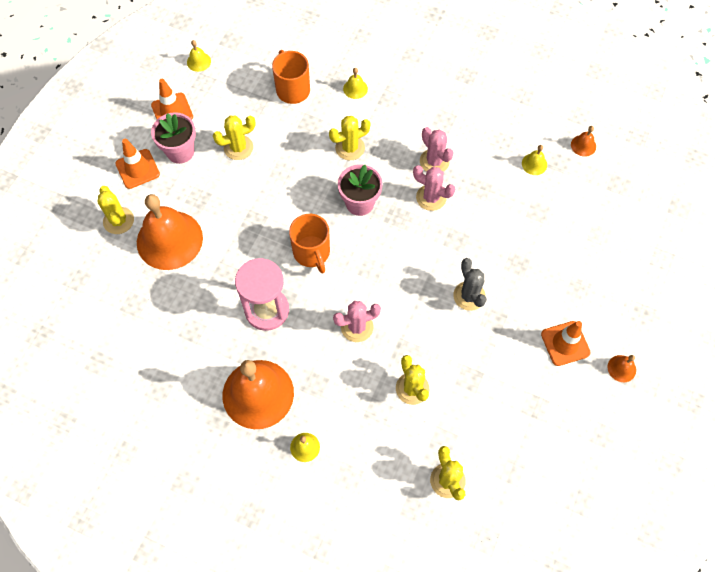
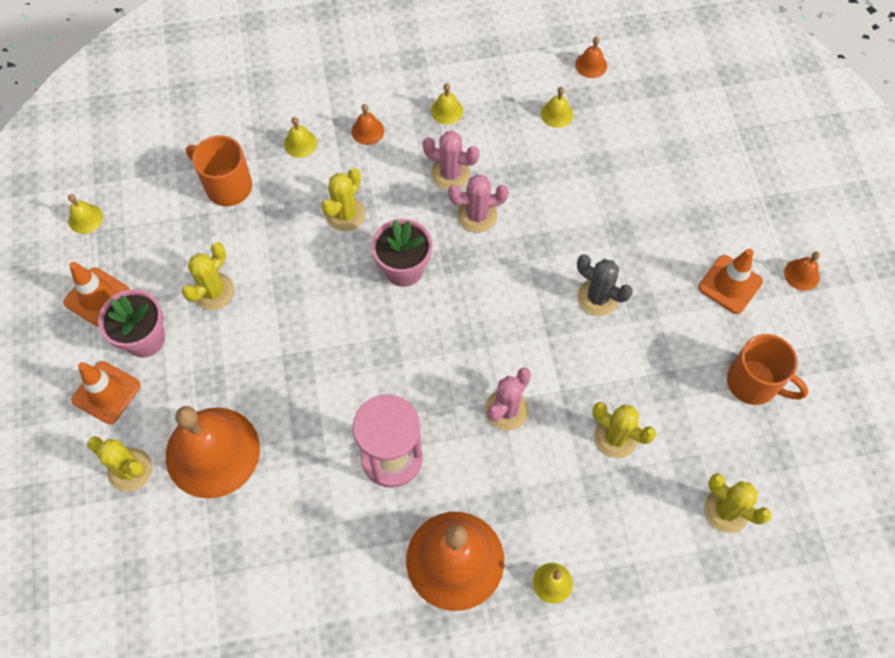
camera: 35 degrees left, 0 degrees up
orange mug [289,214,330,273] -> orange mug moved to [727,334,809,405]
none -> orange bell [351,104,384,145]
none -> yellow bell [431,83,463,124]

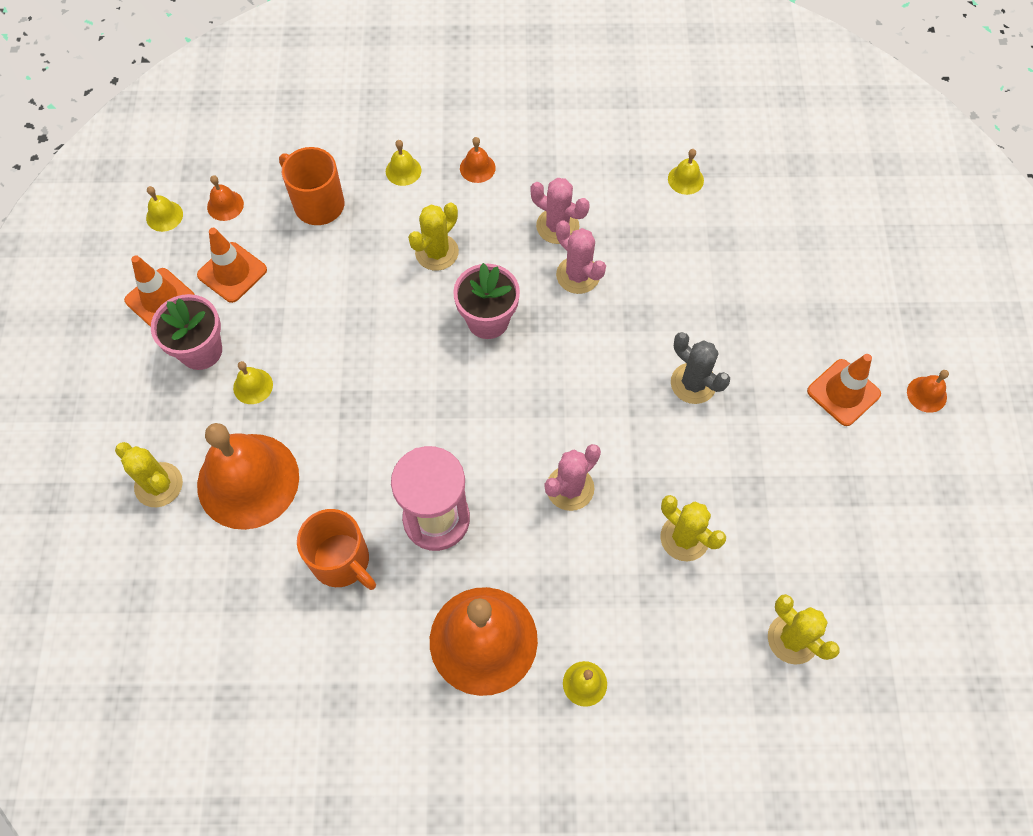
camera: 10 degrees right, 0 degrees up
orange traffic cone [71,361,140,424] -> orange traffic cone moved to [197,228,267,303]
yellow cactus [182,242,234,310] -> none
yellow bell [431,83,463,124] -> yellow bell moved to [233,361,273,404]
pink cactus [448,174,509,233] -> pink cactus turned 45 degrees clockwise [556,220,606,294]
orange bell [575,36,607,78] -> orange bell moved to [207,175,244,221]
orange mug [727,334,809,405] -> orange mug moved to [297,509,376,590]

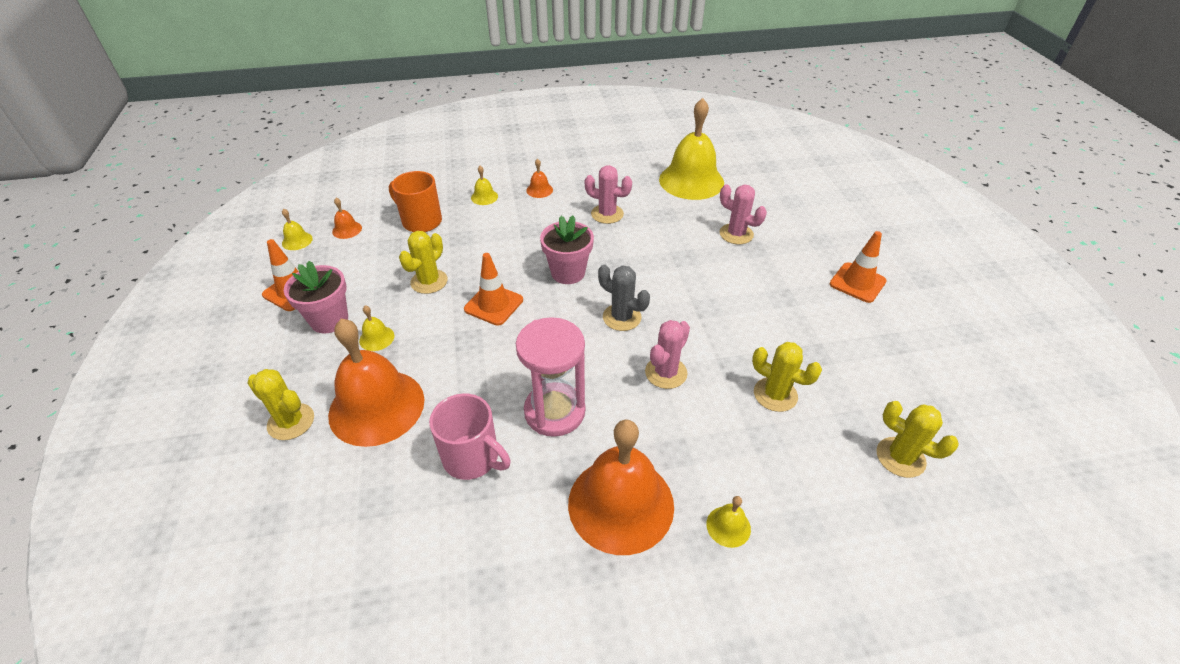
camera: 10 degrees left, 20 degrees down
orange traffic cone [197,228,267,303] -> orange traffic cone moved to [464,253,523,326]
orange mug [297,509,376,590] -> pink mug [429,394,511,480]
yellow cactus [408,203,459,271] -> yellow cactus moved to [399,231,448,294]
pink cactus [556,220,606,294] -> pink cactus moved to [720,184,767,244]
yellow bell [668,149,704,195] -> yellow bell [659,98,724,200], size x2.47
grey cactus [671,332,730,404] -> grey cactus moved to [598,265,650,331]
orange bell [907,370,949,413] -> none

